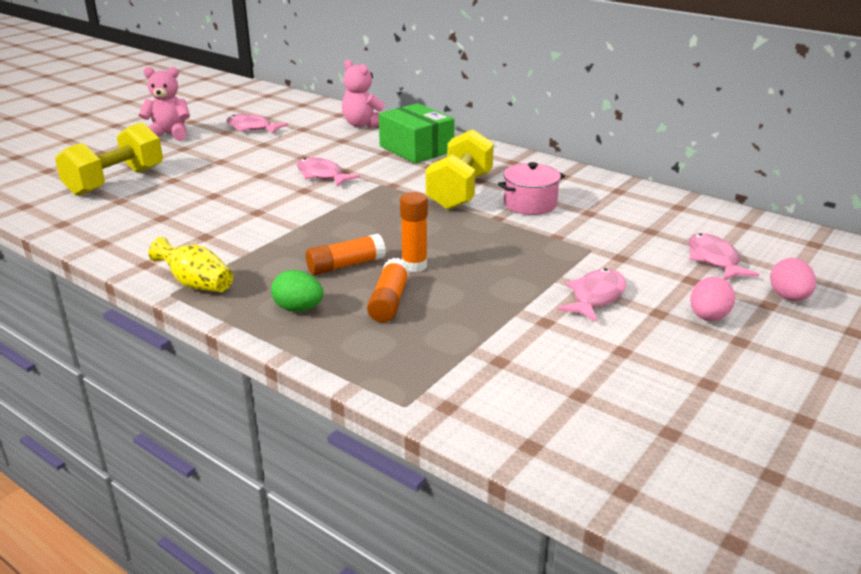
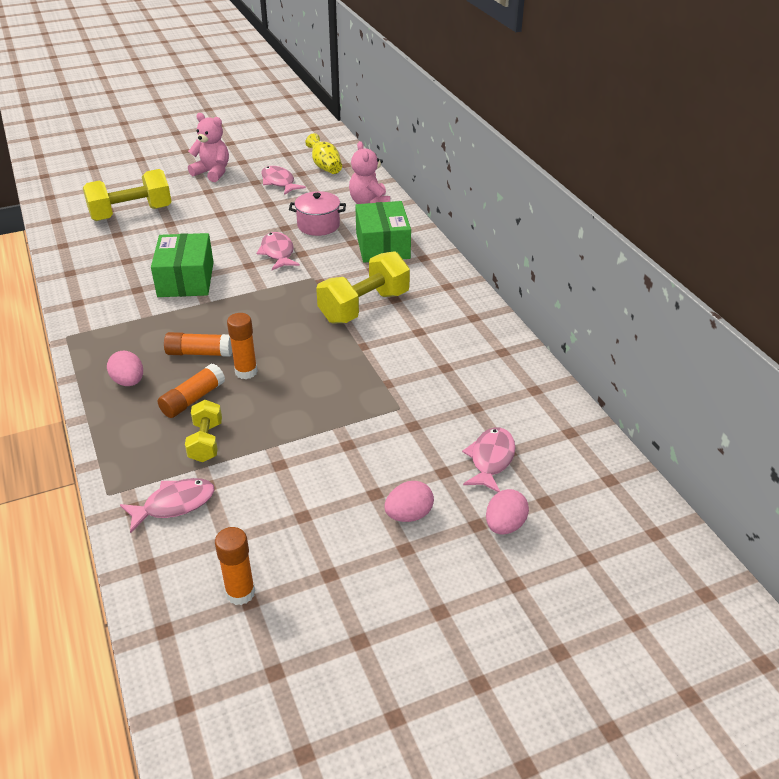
camera: 30 degrees right, 10 degrees up
yellow vase [148,237,233,292] -> yellow vase moved to [305,133,342,174]
green egg [271,270,323,312] -> pink egg [107,351,143,386]
pink pot [498,162,565,215] -> pink pot moved to [289,191,346,236]
pink fish [558,268,626,322] -> pink fish moved to [120,478,215,533]
none -> green box [151,233,214,297]
none -> yellow dumbbell [185,400,222,462]
none -> orange glue stick [215,527,255,605]

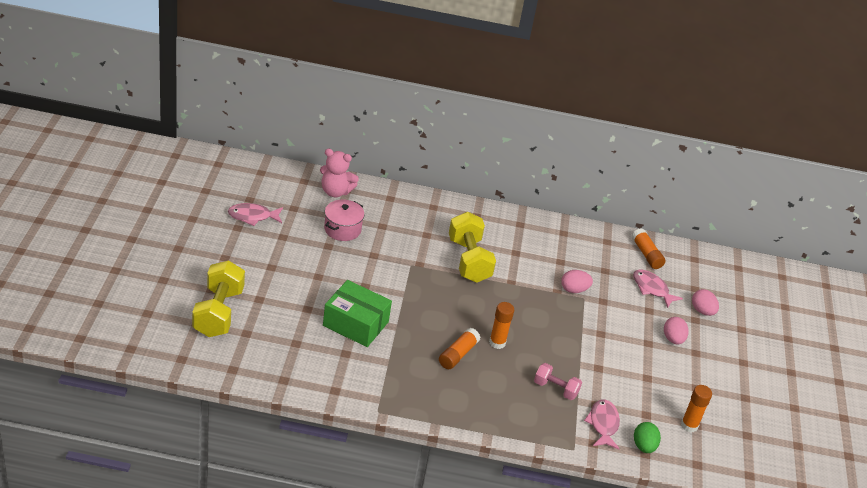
camera: 65 degrees left, 0 degrees up
pink egg [107,351,143,386] -> pink egg moved to [561,270,593,293]
orange glue stick [158,364,225,418] -> orange glue stick moved to [631,229,665,269]
yellow dumbbell [185,400,222,462] -> pink dumbbell [534,363,582,400]
pink teddy bear [188,113,229,182] -> none
pink fish [256,232,300,270] -> none
yellow vase [305,133,342,174] -> none
green box [355,201,411,263] -> none
none -> green egg [634,422,661,453]

